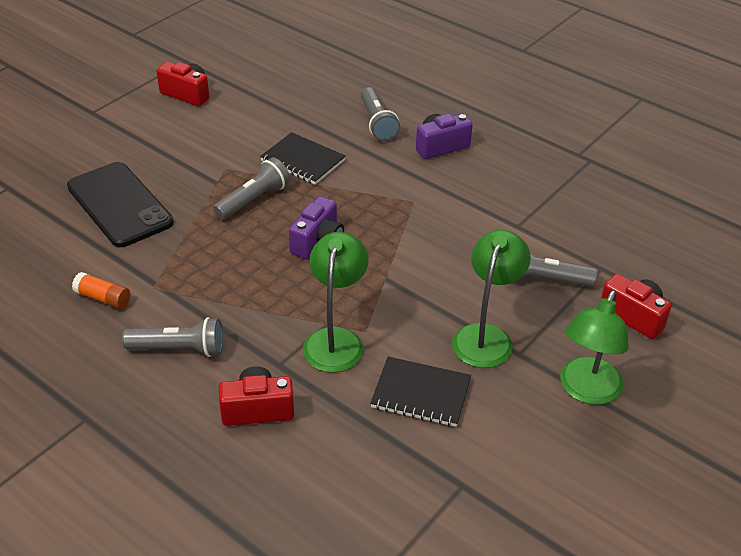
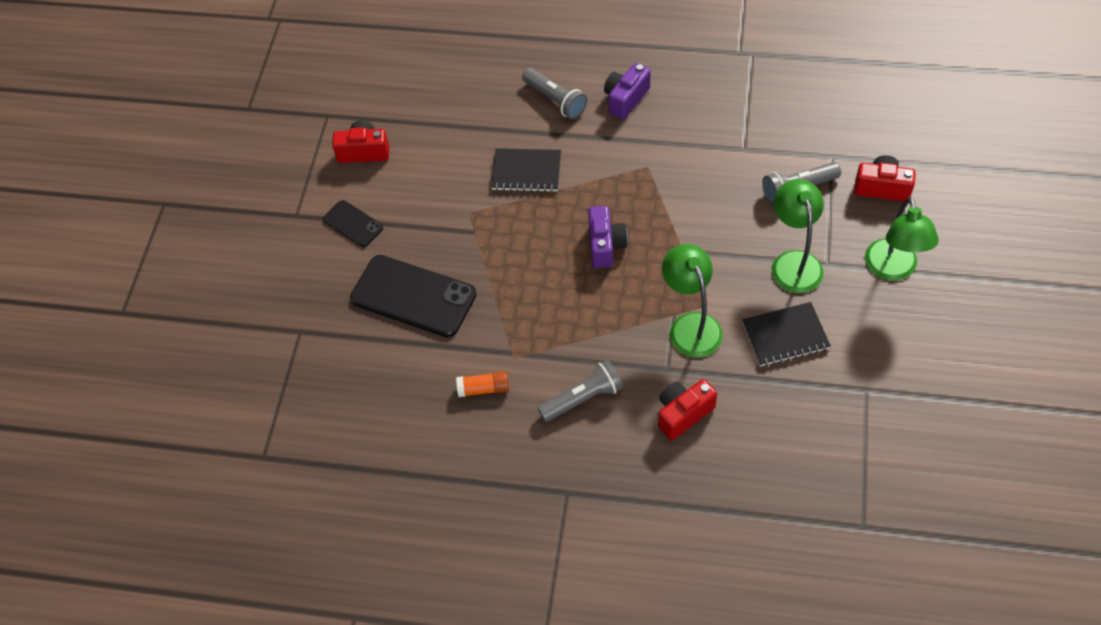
camera: 25 degrees left, 15 degrees up
grey flashlight [213,157,290,220] -> none
none -> black phone [323,200,383,247]

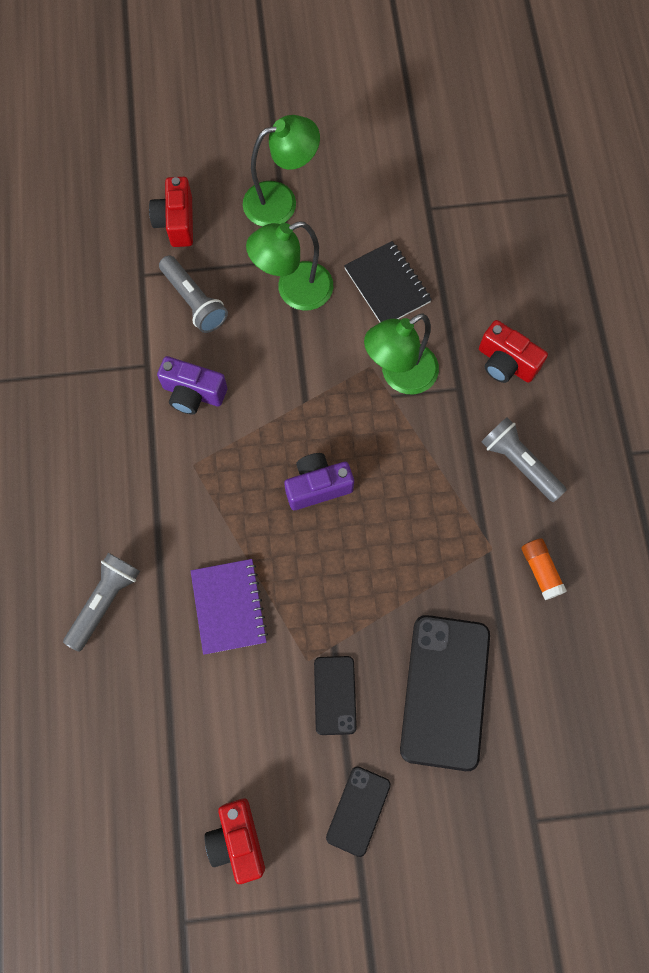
camera: 110 degrees left, 15 degrees up
black notebook [491,148,561,192] -> purple notebook [191,559,268,655]
purple camera [604,63,651,119] -> purple camera moved to [157,356,227,414]
none -> black phone [314,656,357,735]

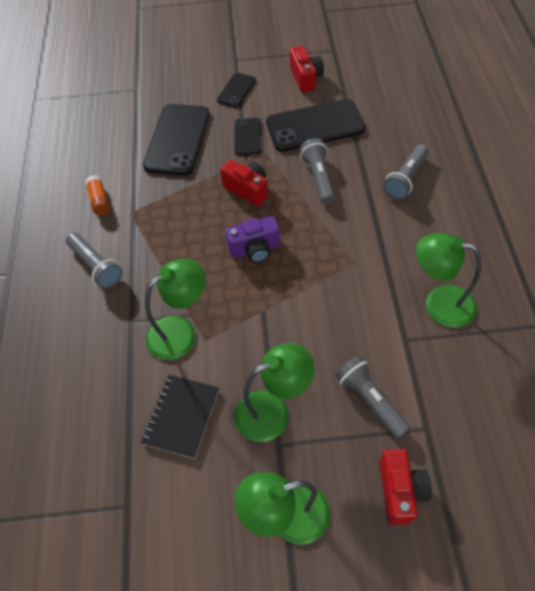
camera: 175 degrees left, 15 degrees down
purple camera [157,356,227,414] -> none
purple notebook [191,559,268,655] -> grey flashlight [300,138,335,204]
black notebook [344,241,432,322] -> black notebook turned 45 degrees clockwise [141,375,219,459]
red camera [479,320,548,383] -> red camera moved to [220,160,268,207]
none -> black phone [266,99,366,152]
none -> green lamp [416,233,482,328]

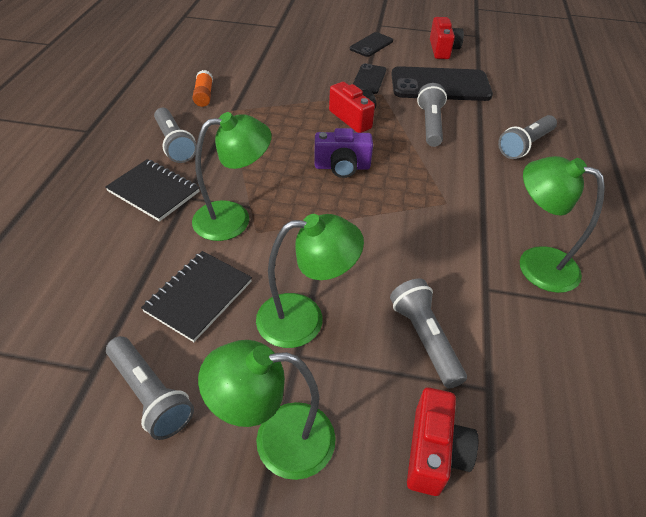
camera: 10 degrees right, 10 degrees down
black phone [143,104,210,176] -> none
none -> black notebook [105,159,200,222]
none -> grey flashlight [106,336,194,440]

